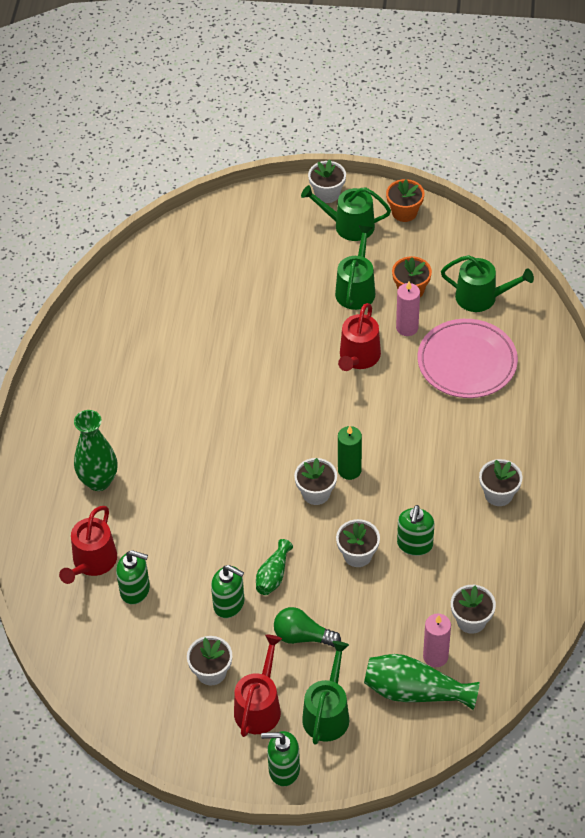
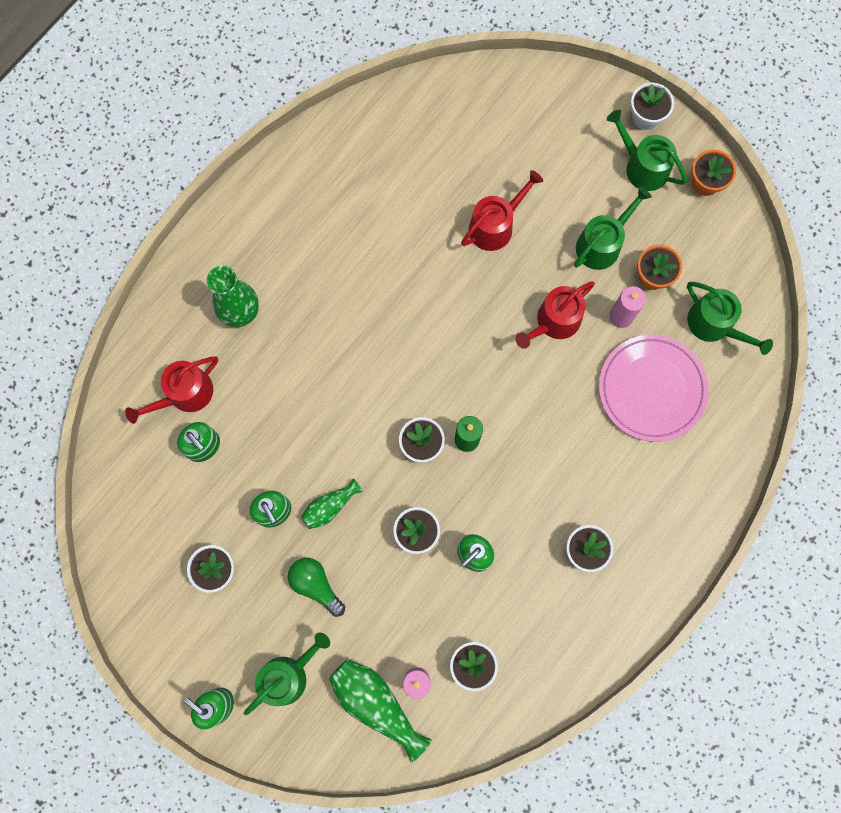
camera: 30 degrees right, 25 degrees up
red watering can [234,635,282,737] -> red watering can moved to [461,170,543,251]

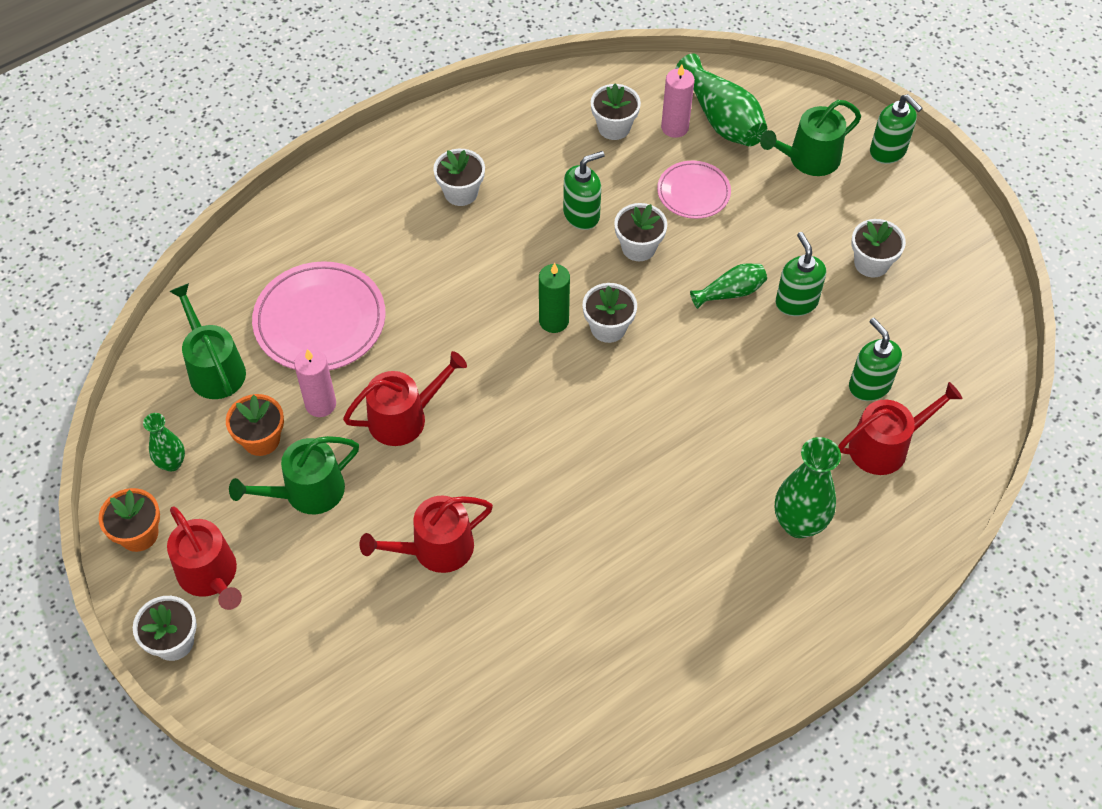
camera: 165 degrees left, 20 degrees down
green light bulb [288,558,345,617] -> none
green watering can [607,110,687,191] -> red watering can [167,506,242,610]
none -> green vase [143,413,185,472]
none -> pink plate [657,161,731,219]

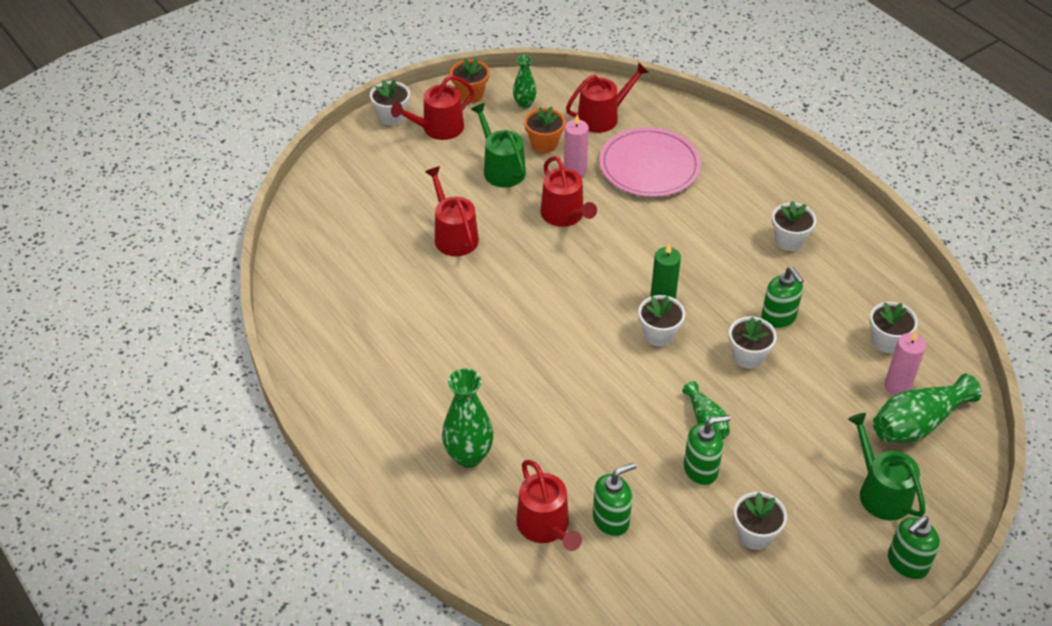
camera: 90 degrees right, 10 degrees down
green watering can [169,283,246,399] -> red watering can [566,62,649,133]
pink plate [657,161,731,219] -> none

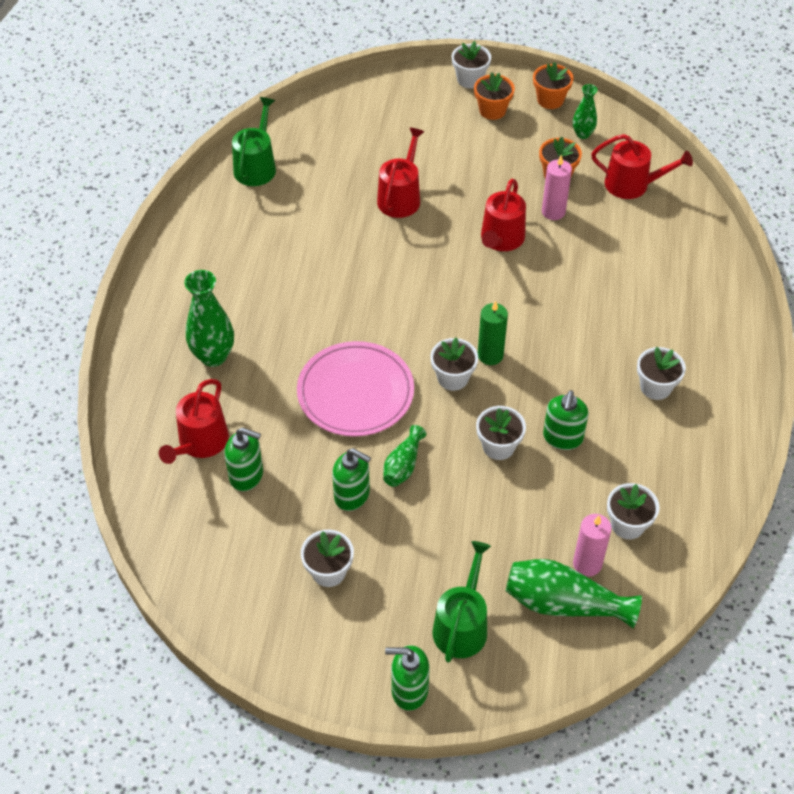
camera: 45 degrees right, 5 degrees up
red watering can [391,75,474,140] -> orange flower pot [474,72,515,120]
green watering can [471,103,526,187] -> green watering can moved to [232,97,276,186]
pink plate [599,127,701,197] -> pink plate moved to [297,341,414,437]

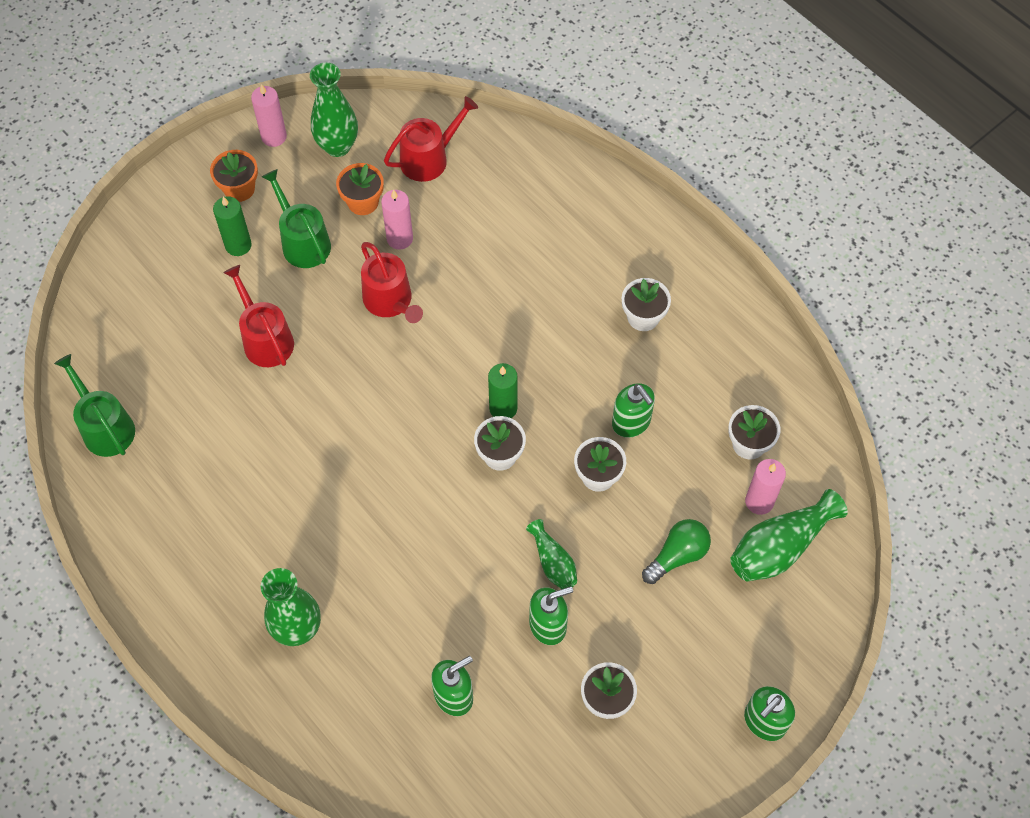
camera: 50 degrees left, 10 degrees up
red watering can [159,379,229,464] -> none
pink plate [297,341,414,437] -> none
green watering can [432,541,491,663] -> green watering can moved to [262,169,331,268]
white flower pot [452,41,491,88] -> none
orange flower pot [533,62,573,109] -> pink candle [251,84,287,147]
green vase [573,84,597,139] -> green vase [310,63,358,157], size x1.71
none -> green candle [213,196,252,256]
none -> green light bulb [642,519,711,584]

